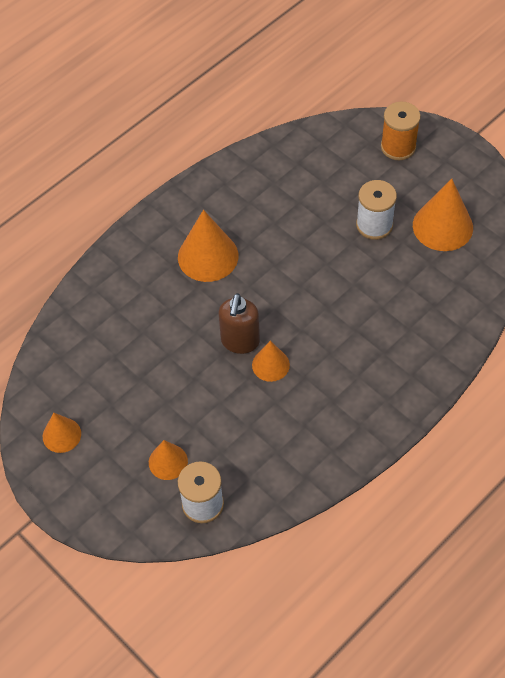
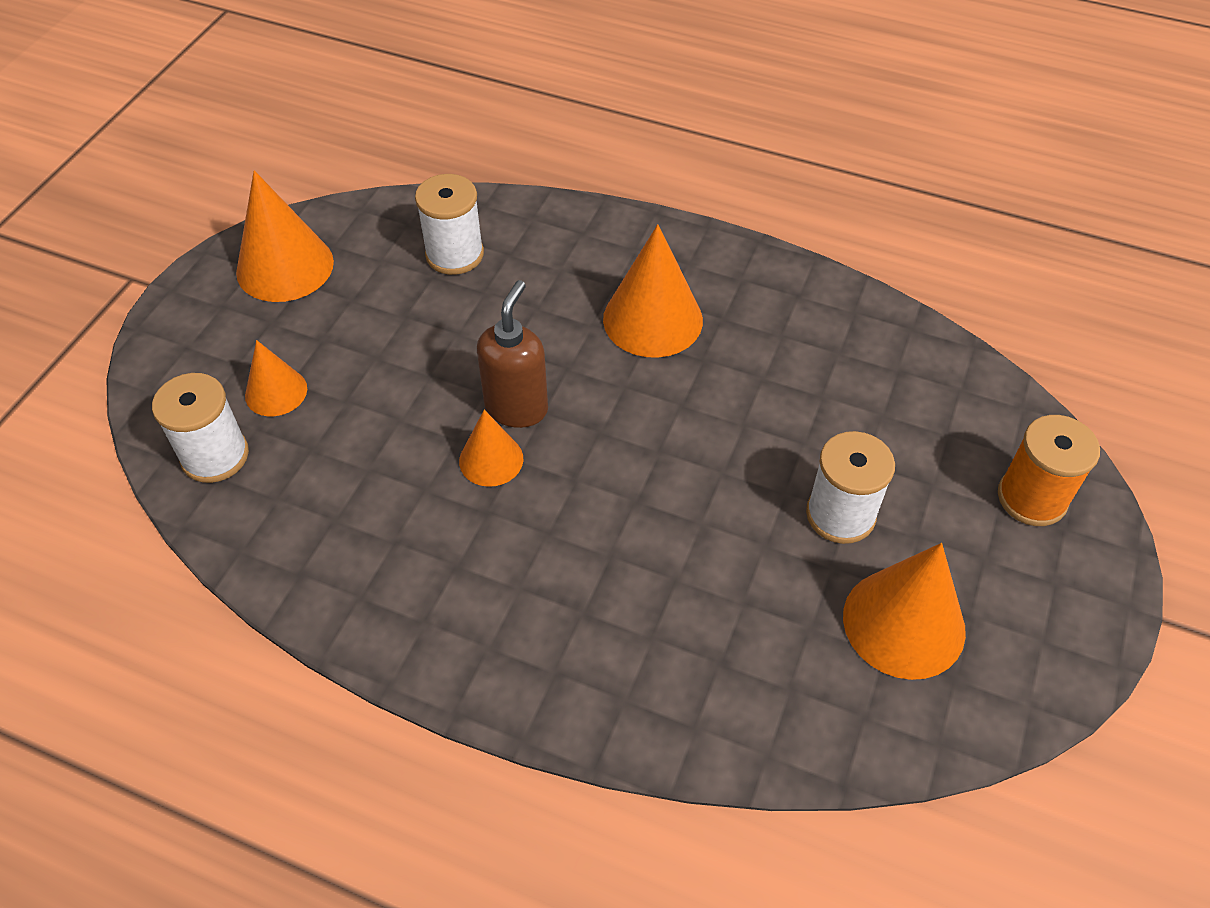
camera: 65 degrees right, 5 degrees down
orange cone [43,413,81,453] -> orange cone [236,170,334,302], size x1.71
brown soap dispenser [218,293,260,354] -> brown soap dispenser turned 120 degrees clockwise [477,280,548,428]
none -> white spool [415,174,484,275]

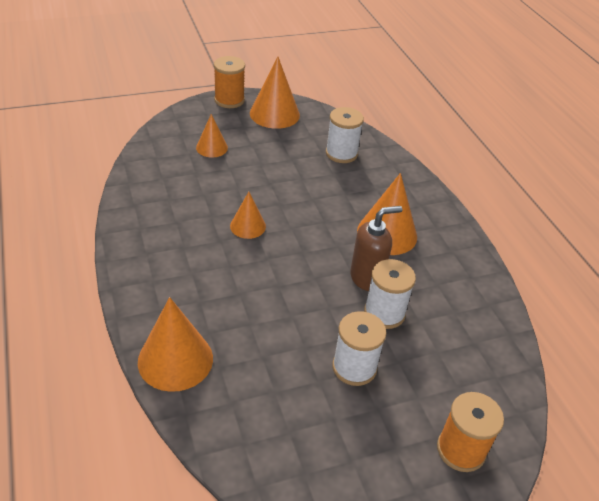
camera: 45 degrees right, 10 degrees down
white spool [152,373,249,483] -> white spool moved to [364,259,416,329]
brown soap dispenser [477,280,548,428] -> brown soap dispenser moved to [350,206,402,291]
orange cone [843,543,966,680] -> orange cone moved to [138,297,213,392]
none -> orange spool [214,56,245,108]

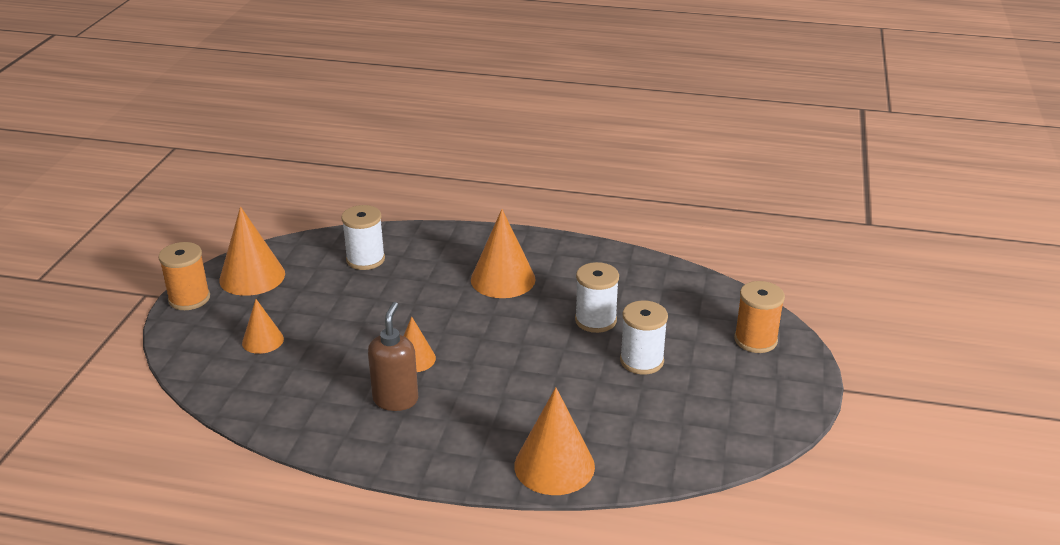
camera: 55 degrees left, 10 degrees down
brown soap dispenser [350,206,402,291] -> brown soap dispenser moved to [368,302,418,411]

